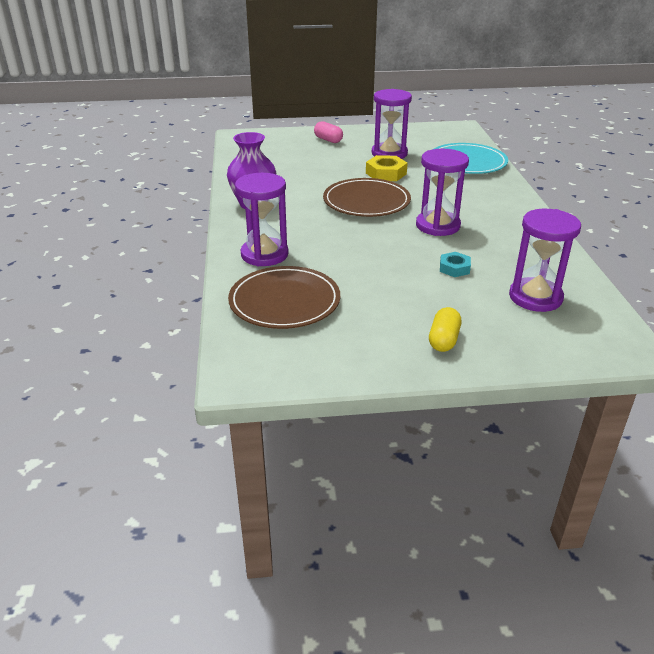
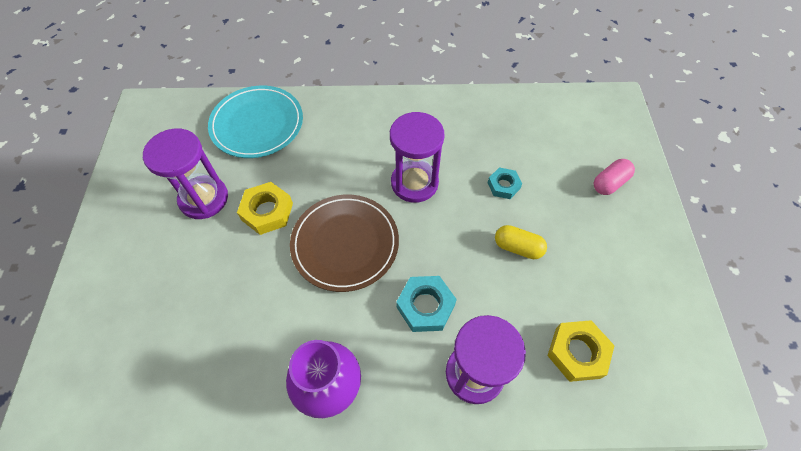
camera: 85 degrees left, 25 degrees up
brown plate [228,266,340,329] -> yellow nut [547,320,615,382]
pink capsule [314,121,343,143] -> pink capsule moved to [594,159,635,195]
yellow capsule [429,307,461,352] -> yellow capsule moved to [495,225,547,259]
purple hourglass [509,209,581,312] -> none
none -> turquoise nut [396,276,457,332]

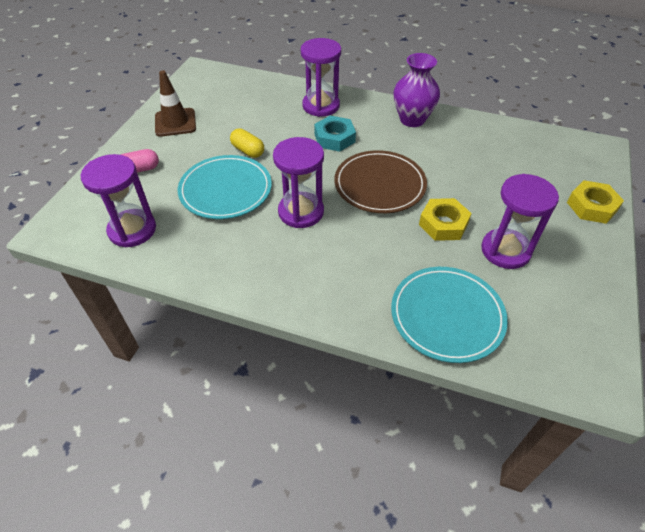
camera: 160 degrees left, 10 degrees down
turquoise nut [488,167,522,199] -> turquoise plate [178,155,272,219]
yellow nut [547,320,615,382] -> yellow nut moved to [567,180,624,224]
none -> purple hourglass [81,154,156,247]
none -> brown traffic cone [155,70,196,137]

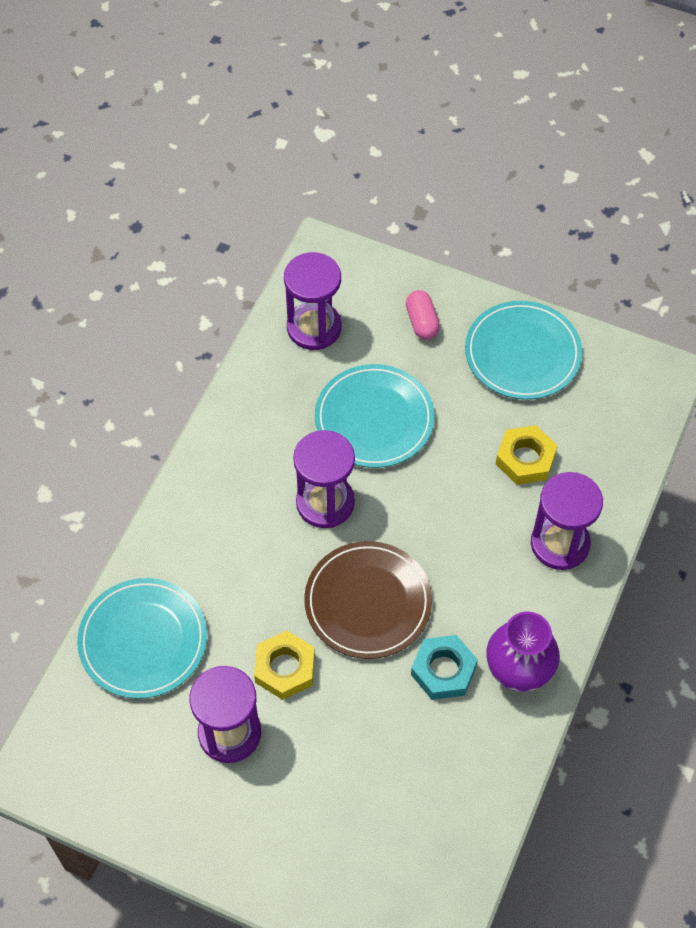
camera: 95 degrees right, 10 degrees up
brown traffic cone [155,70,196,137] -> turquoise plate [465,301,582,400]
yellow capsule [230,129,264,158] -> none
turquoise nut [314,116,356,152] -> turquoise nut moved to [411,635,478,700]
yellow nut [567,180,624,224] -> yellow nut moved to [496,425,557,485]

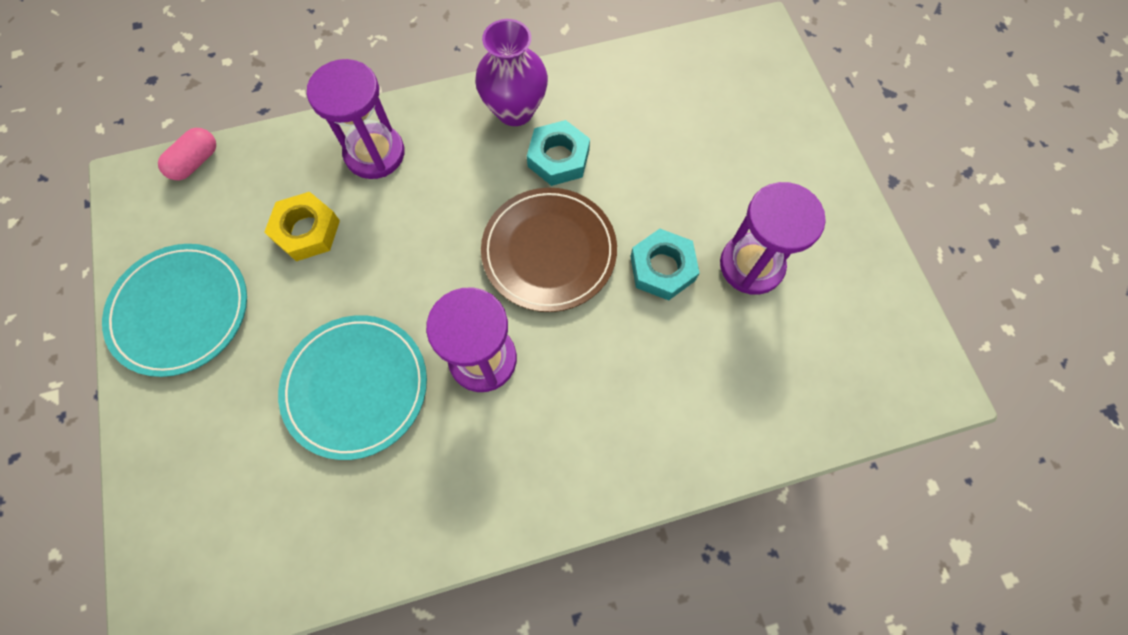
camera: 130 degrees left, 10 degrees up
turquoise plate [77,578,207,699] -> none
yellow nut [254,630,315,700] -> turquoise nut [630,229,700,301]
purple hourglass [284,252,342,350] -> none
pink capsule [406,290,440,340] -> pink capsule moved to [158,128,216,180]

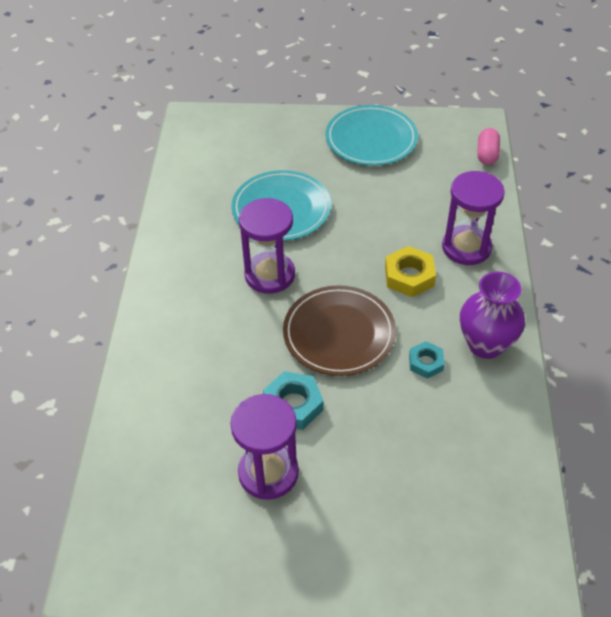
camera: 110 degrees right, 20 degrees down
pink capsule [158,128,216,180] -> pink capsule turned 45 degrees clockwise [477,128,500,165]
yellow nut [264,192,340,261] -> yellow nut moved to [385,246,436,297]
turquoise nut [527,120,590,186] -> turquoise nut [409,341,445,379], size x0.64

